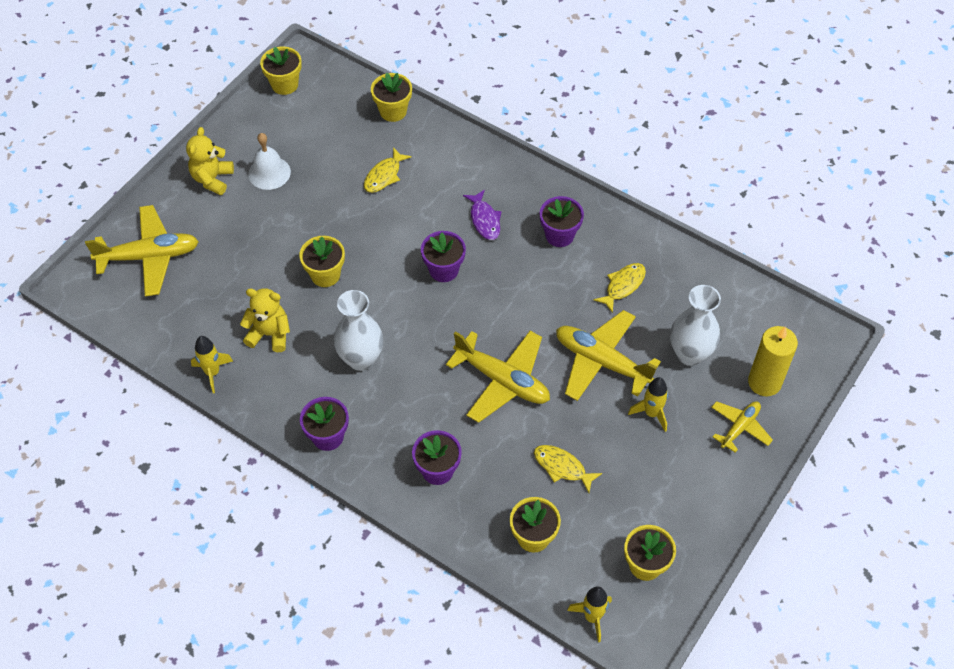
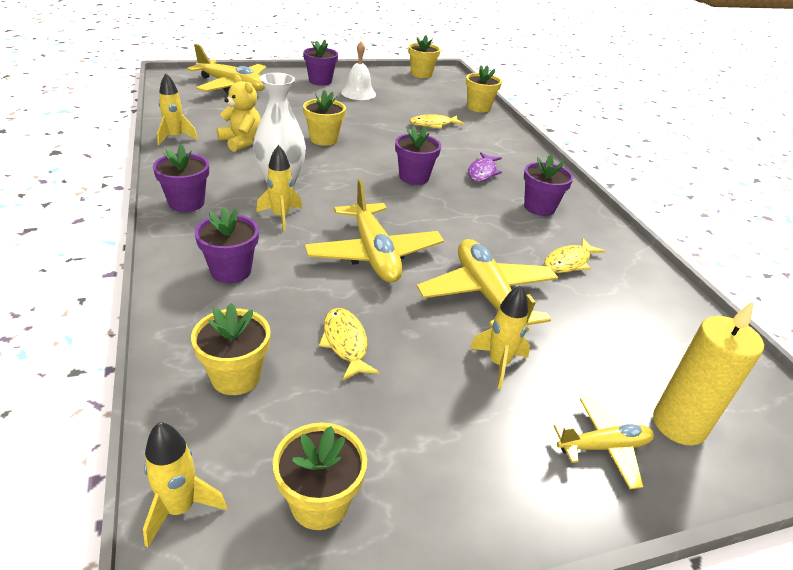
camera: 35 degrees right, 20 degrees down
yellow teddy bear [186,127,234,195] -> purple flower pot [303,40,338,86]
yellow fish [594,263,646,313] -> yellow fish turned 150 degrees clockwise [544,238,605,273]
white vase [670,285,721,366] -> none
none -> yellow rocket [256,145,302,231]

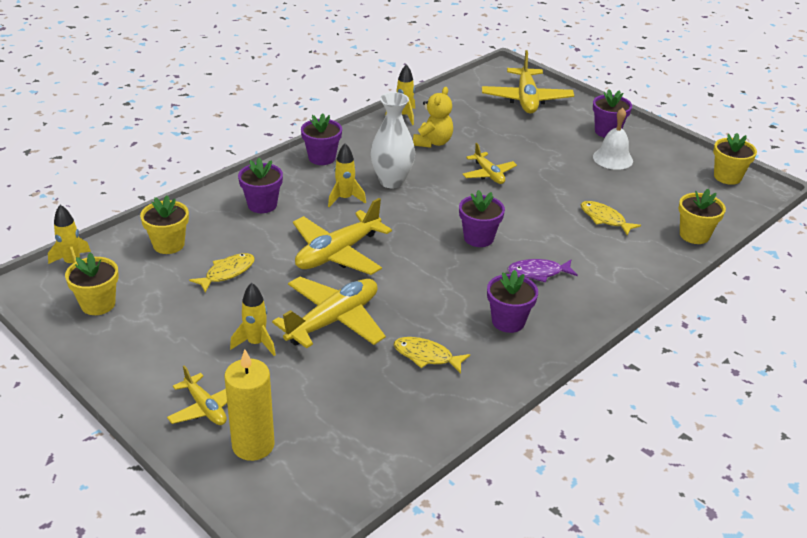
camera: 65 degrees right, 0 degrees up
yellow flower pot [303,90,346,146] -> yellow plane [462,143,517,184]

